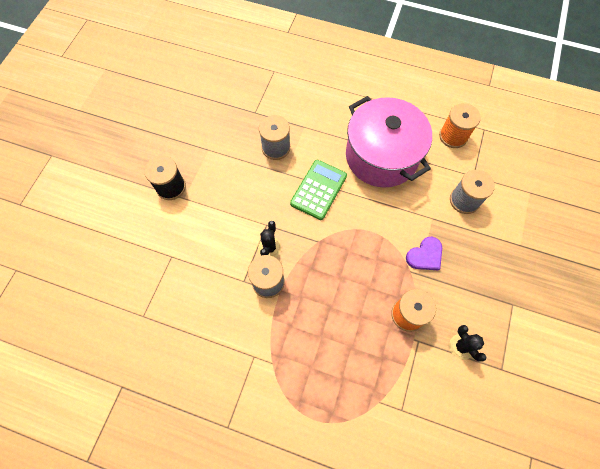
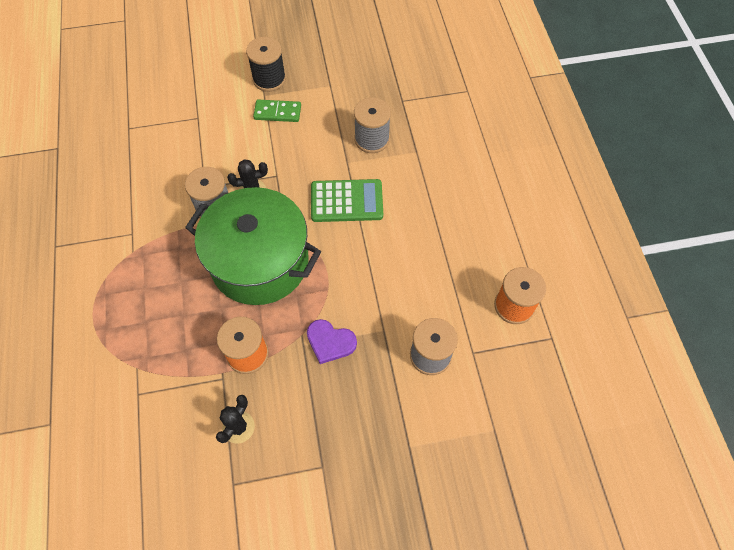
camera: 60 degrees right, 5 degrees down
pink pot [346,96,432,188] -> none
none -> green pot [185,187,321,305]
none -> green domino [253,100,301,122]

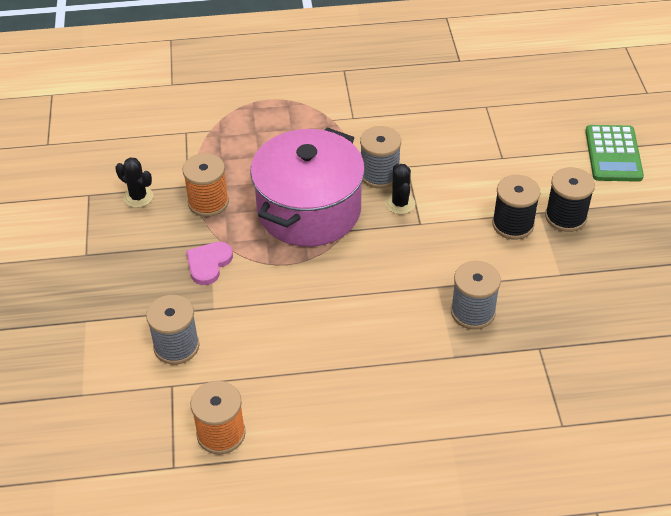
camera: 95 degrees right, 15 degrees down
green pot [185,187,321,305] -> pink pot [250,127,365,247]
green domino [253,100,301,122] -> black spool [492,175,541,239]
purple heart [307,319,357,364] -> pink heart [186,242,233,285]
green calculator [311,179,383,222] -> green calculator moved to [585,125,644,182]

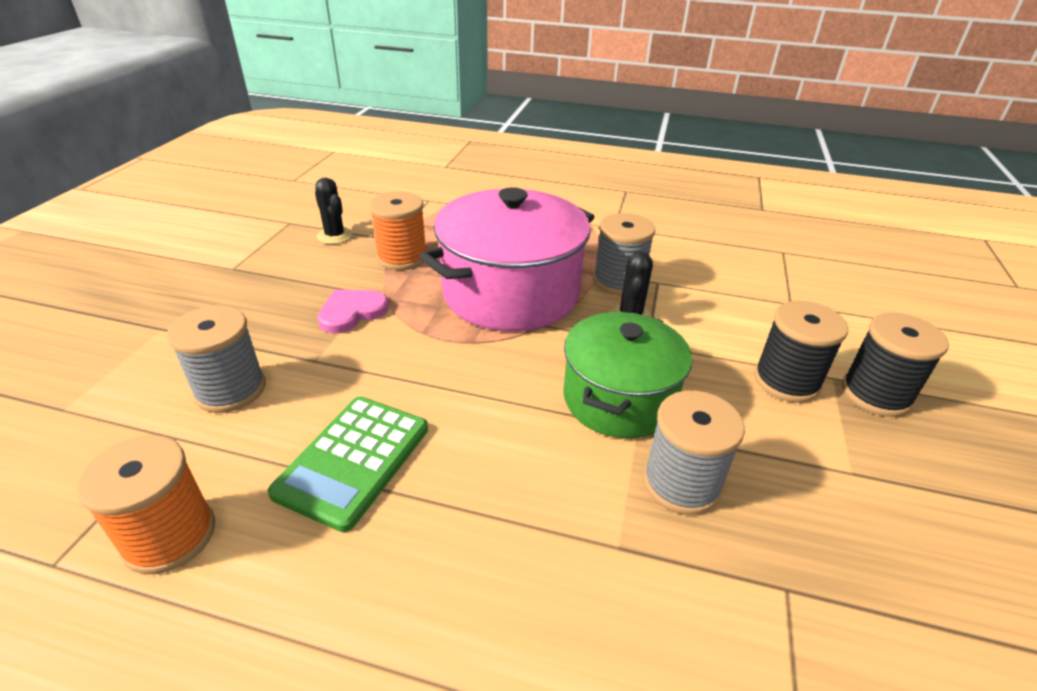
camera: 20 degrees right, 10 degrees down
green calculator [585,125,644,182] -> green calculator moved to [268,397,428,532]
none -> green pot [563,312,692,438]

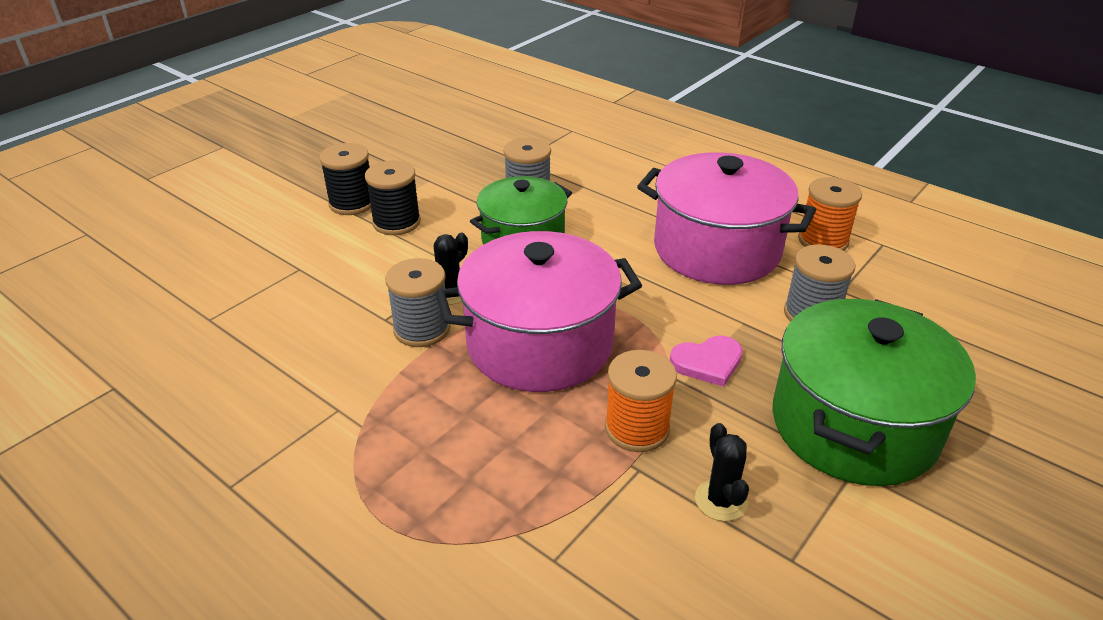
camera: 155 degrees left, 0 degrees up
green calculator [268,397,428,532] -> pink pot [637,152,816,285]
none -> green pot [772,299,976,486]

